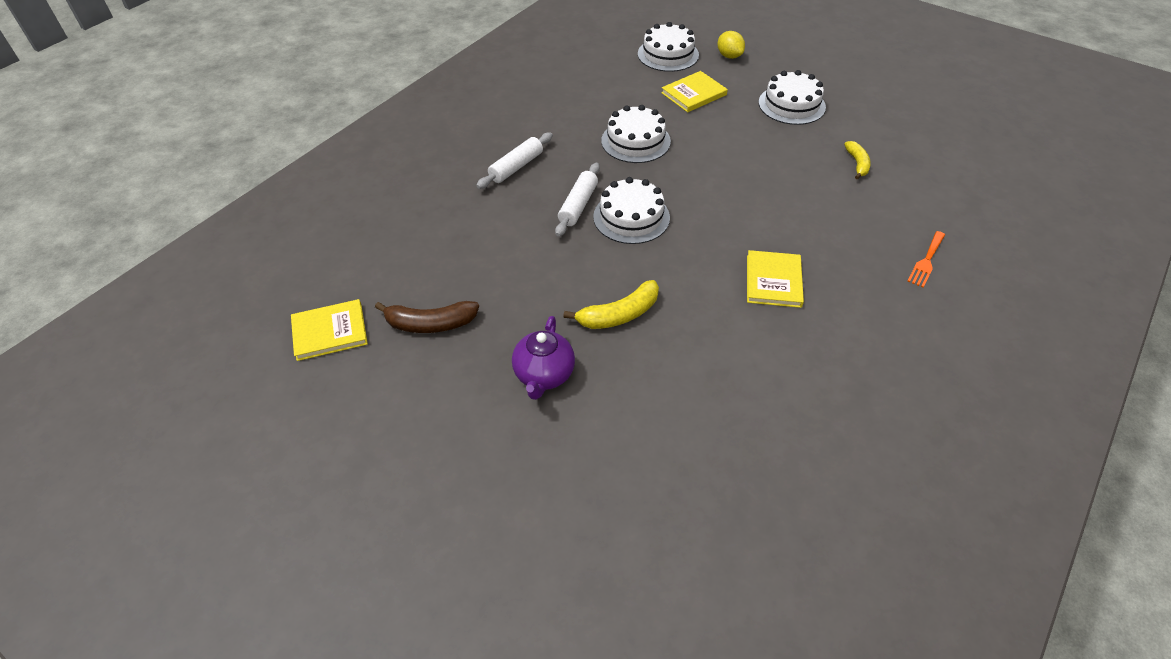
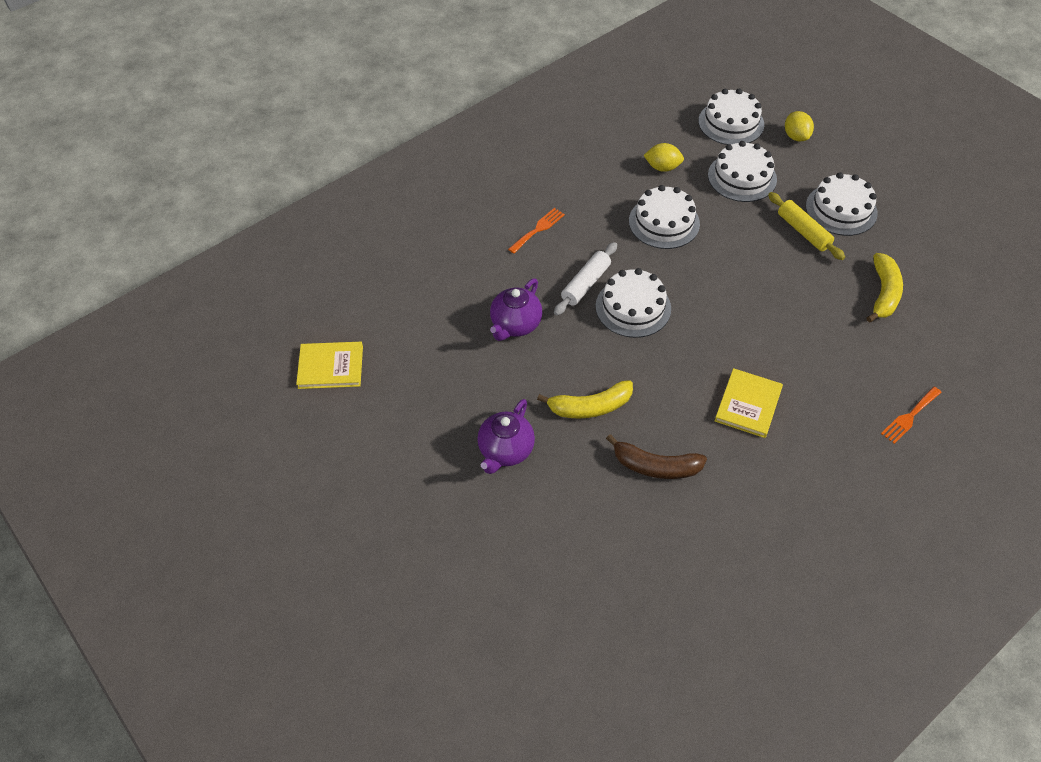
camera: 15 degrees right, 5 degrees up
brown banana [375,301,479,333] -> brown banana moved to [606,434,707,479]
white rolling pin [476,132,553,189] -> orange fork [508,208,565,253]
yellow book [661,71,728,112] -> white cake [708,141,777,202]
yellow banana [844,141,871,179] -> yellow banana [867,253,903,323], size x1.53
none -> purple teapot [490,278,542,341]
none -> yellow lemon [643,143,684,172]
none -> yellow rolling pin [768,192,845,260]

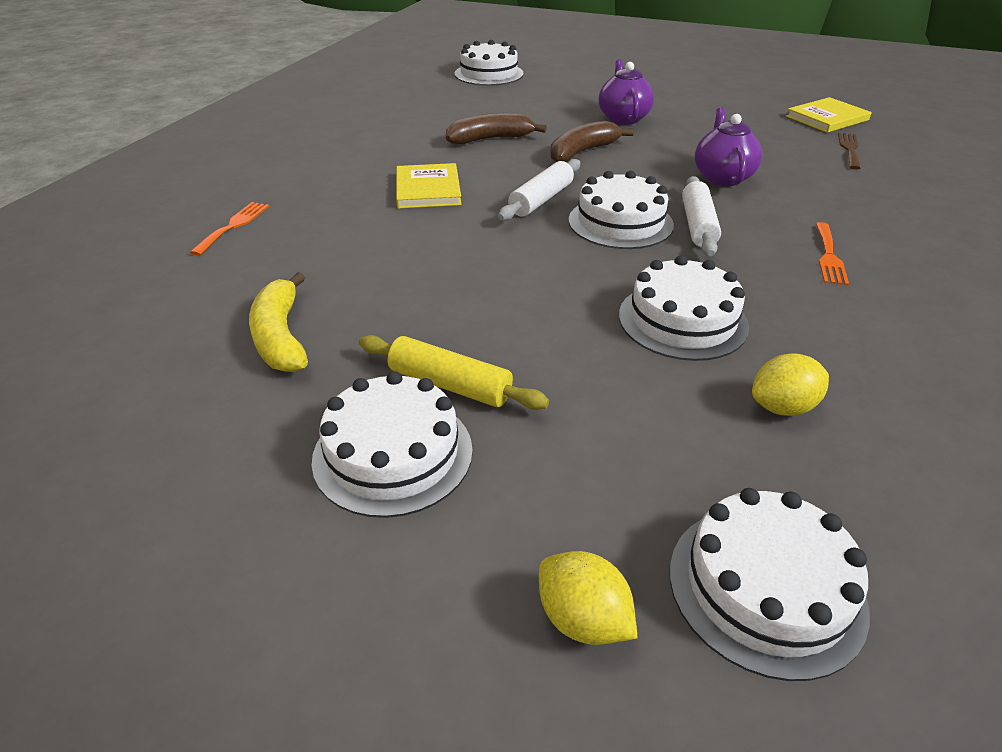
camera: 150 degrees right, 15 degrees down
yellow banana [537,380,633,419] -> brown banana [550,121,634,162]
white cake [708,141,777,202] -> white cake moved to [455,40,524,86]
none -> white rolling pin [498,159,580,221]
none -> brown fork [838,132,860,170]

